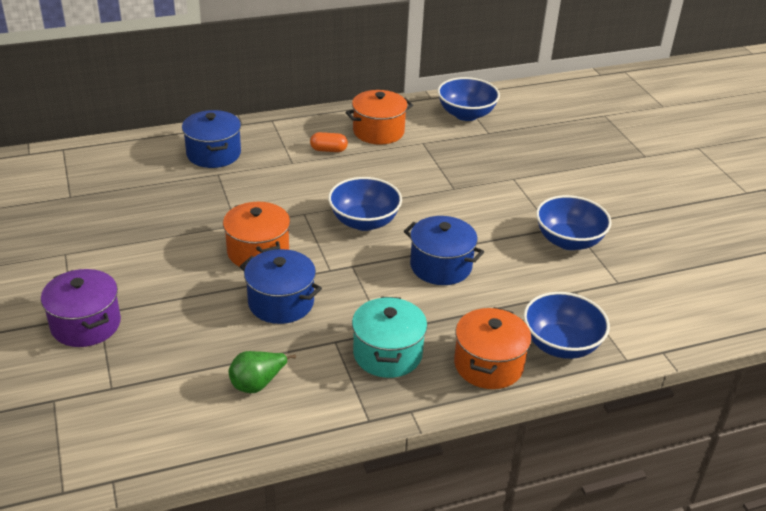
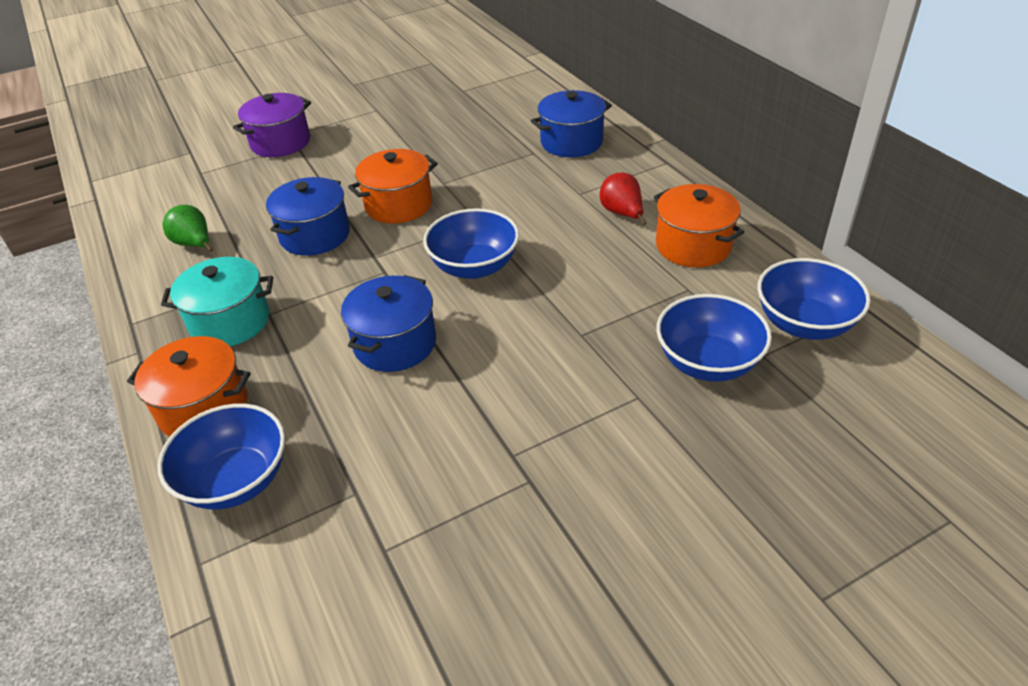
camera: 85 degrees right, 5 degrees up
orange capsule [310,132,348,152] -> red pear [600,173,646,225]
blue bowl [536,195,612,250] -> blue bowl moved to [656,294,772,382]

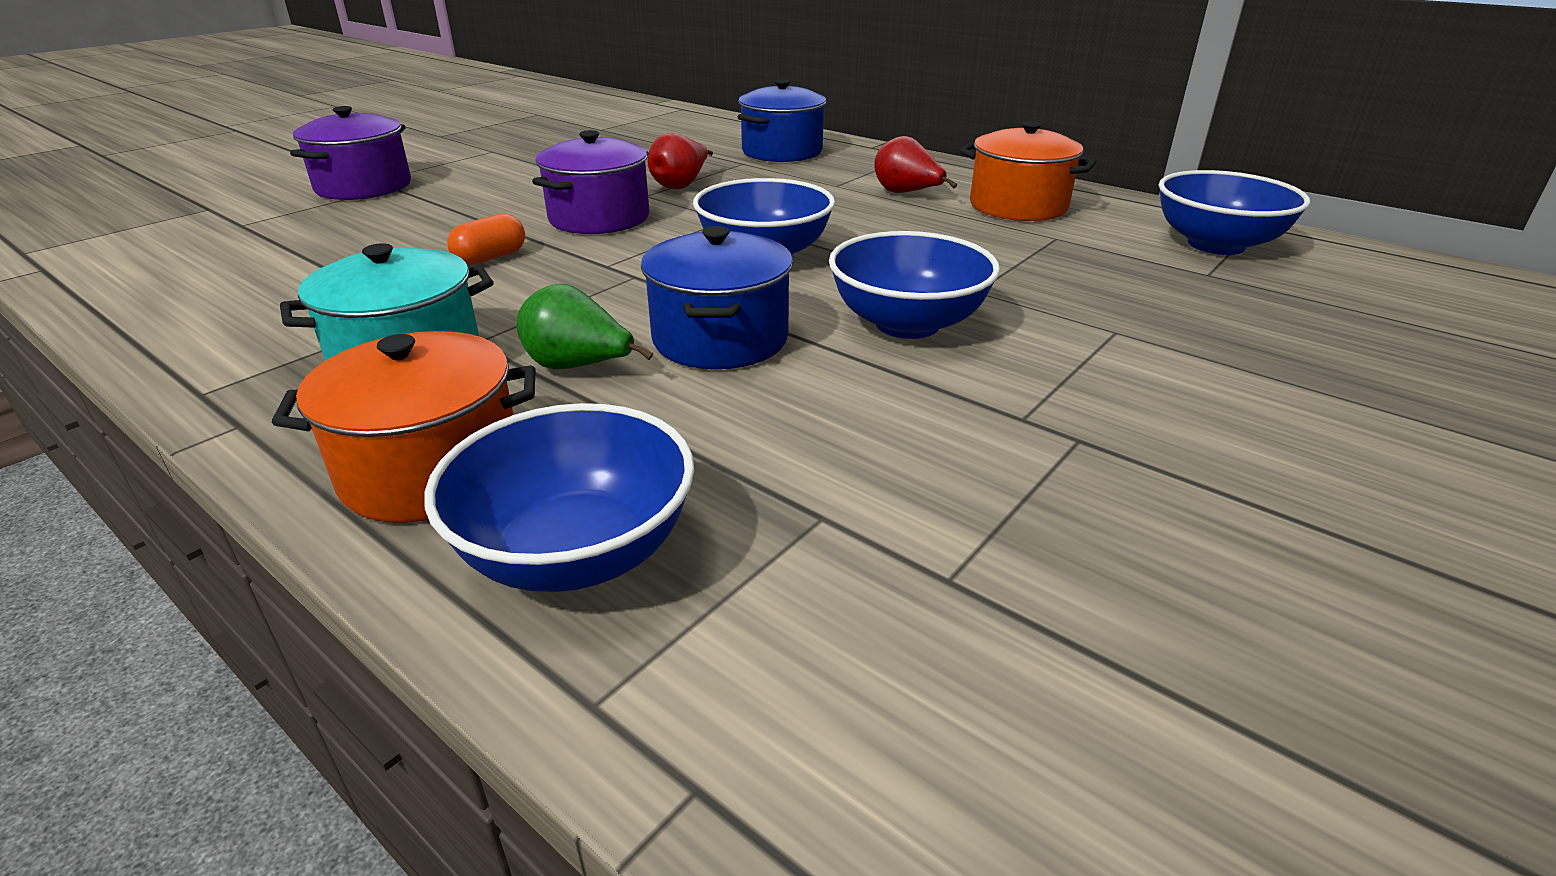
camera: 25 degrees left, 10 degrees down
green pear [163,205,213,252] -> green pear moved to [516,284,653,370]
blue pot [266,177,350,256] -> orange capsule [447,214,525,265]
orange pot [348,149,438,224] -> purple pot [532,130,649,234]
blue bowl [656,294,772,382] -> blue bowl moved to [829,231,1000,339]
none -> red pear [648,133,713,190]

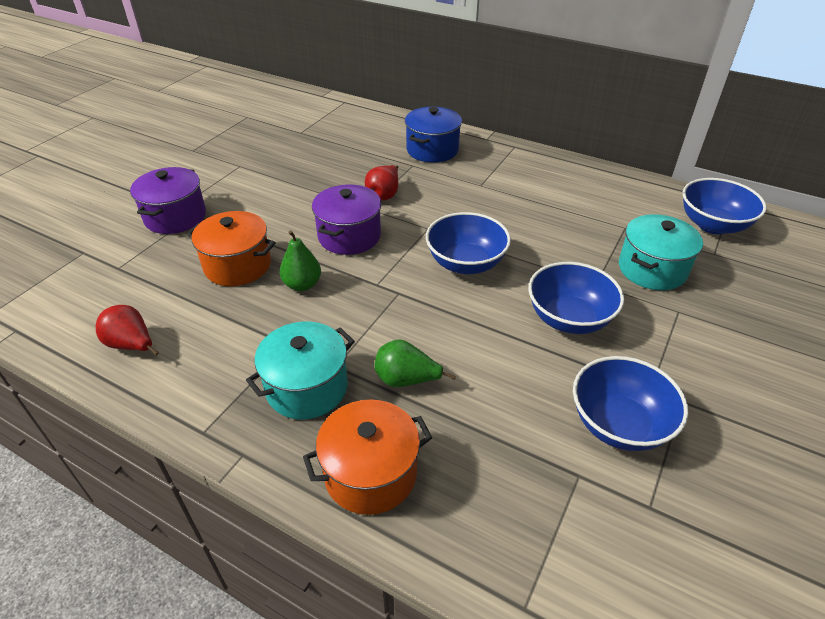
camera: 10 degrees left, 10 degrees up
blue bowl [425,403,694,592] -> blue bowl moved to [573,356,688,451]
orange capsule [447,214,525,265] -> green pear [280,230,321,291]
blue pot [641,226,793,369] -> none
red pear [874,136,957,193] -> red pear moved to [96,305,159,356]
orange pot [959,121,1096,221] -> orange pot moved to [187,211,276,286]
none -> turquoise pot [619,214,703,290]

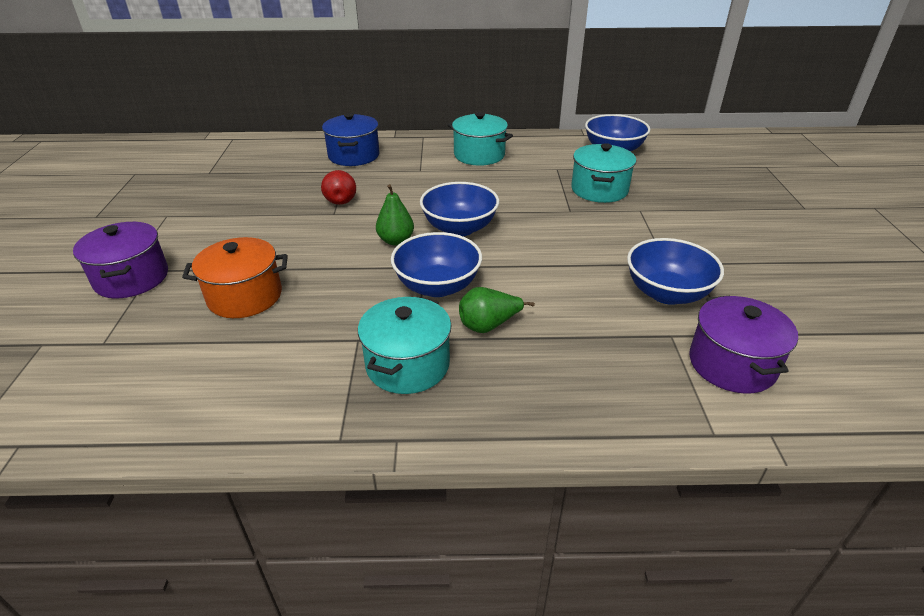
camera: 30 degrees left, 5 degrees down
red pear [96,305,159,356] -> none
green pear [280,230,321,291] -> green pear moved to [376,184,414,246]
orange pot [303,399,432,515] -> none
purple pot [312,184,382,255] -> purple pot moved to [689,296,798,394]
blue bowl [528,262,624,334] -> blue bowl moved to [391,232,482,297]
none -> turquoise pot [448,112,513,166]

